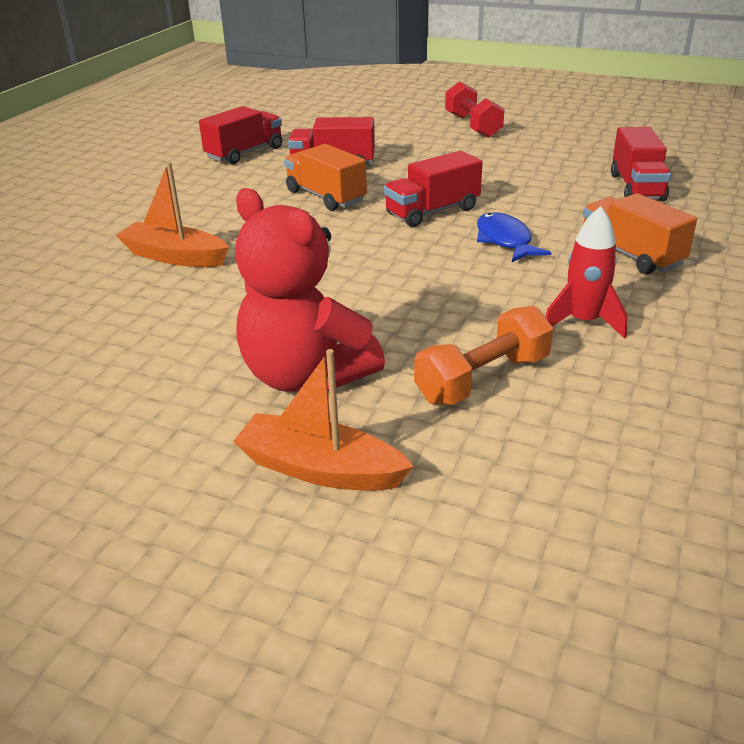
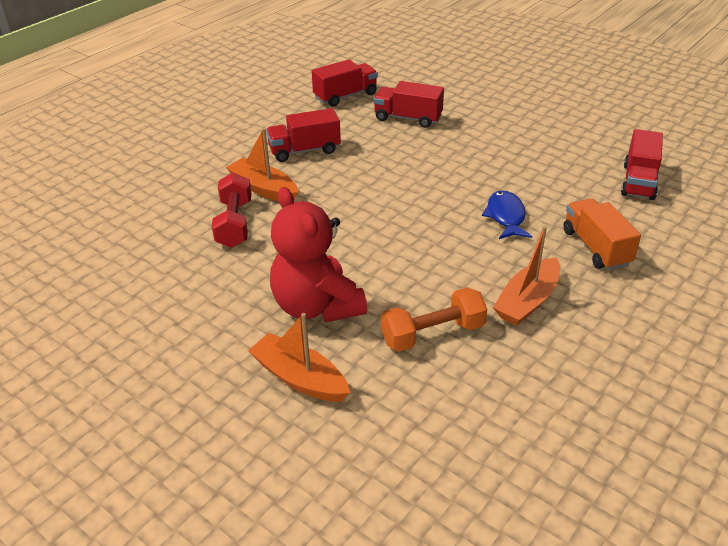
camera: 15 degrees right, 5 degrees up
orange truck [284,144,367,211] -> none
red truck [384,151,482,227] -> red truck moved to [266,108,341,162]
red dumbbell [445,81,504,138] -> red dumbbell moved to [212,172,251,248]
red rocket [545,206,627,339] -> orange boat [493,226,560,326]

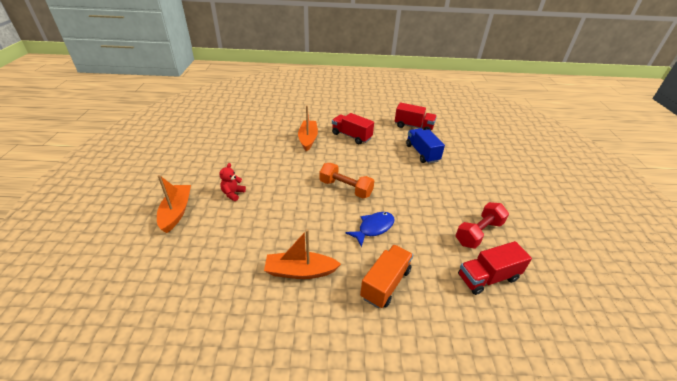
camera: 50 degrees right, 0 degrees up
red dumbbell [212,172,251,248] -> red dumbbell moved to [456,202,509,249]
red teddy bear [270,187,367,323] -> red teddy bear [219,163,246,201], size x0.44
red truck [373,81,444,128] -> blue truck [406,128,445,164]
orange dumbbell [381,287,487,352] -> orange dumbbell moved to [320,163,374,198]

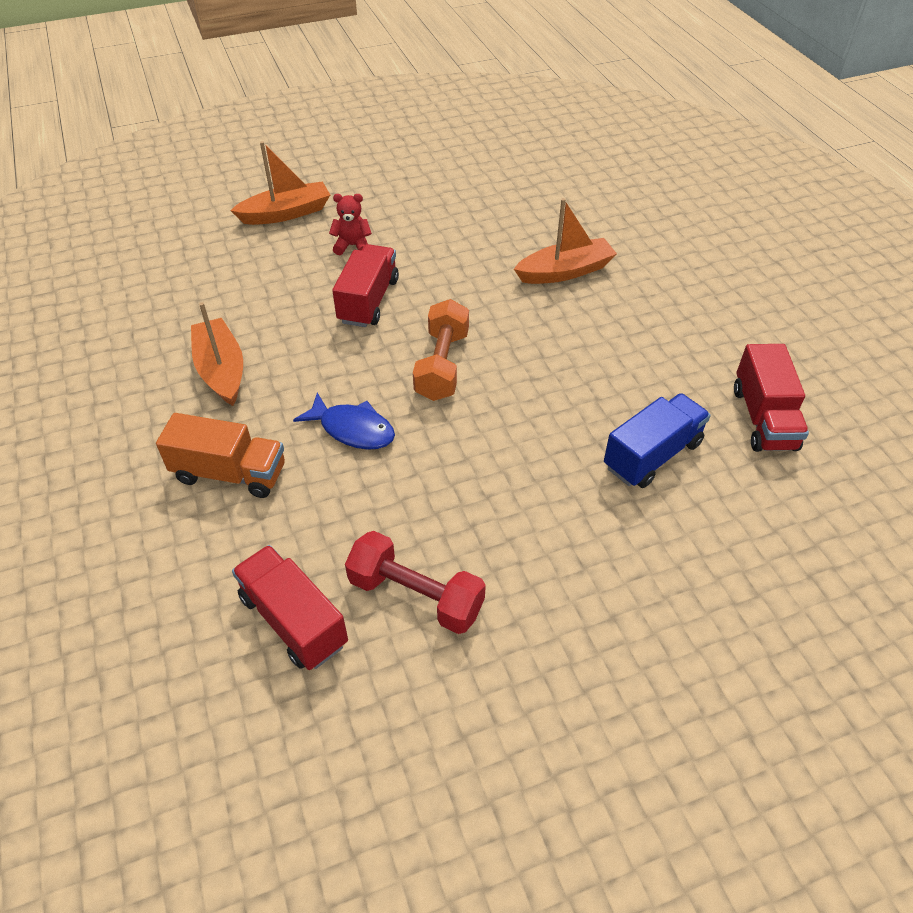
camera: 70 degrees right, 10 degrees up
red truck [332,113,374,144] -> red truck moved to [332,244,399,327]

